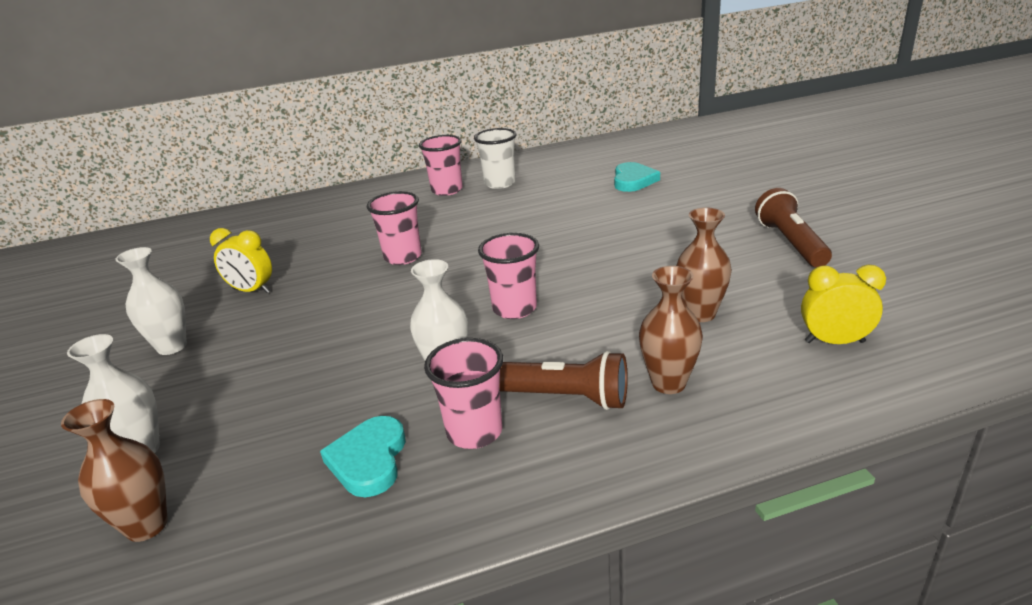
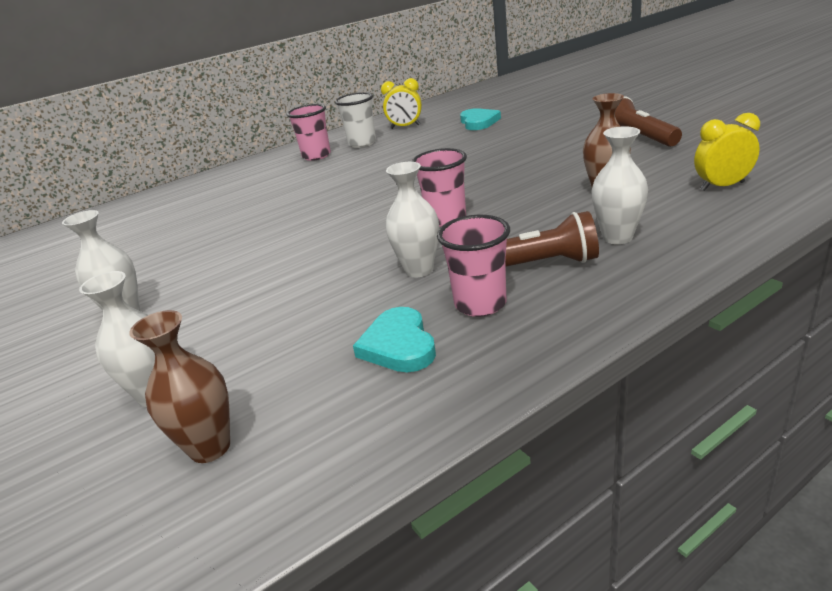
camera: 15 degrees left, 0 degrees up
yellow clock [210,228,272,293] -> yellow clock moved to [381,78,422,129]
pink cup [367,191,422,265] -> none
brown vase [639,266,703,394] -> white vase [591,126,648,244]

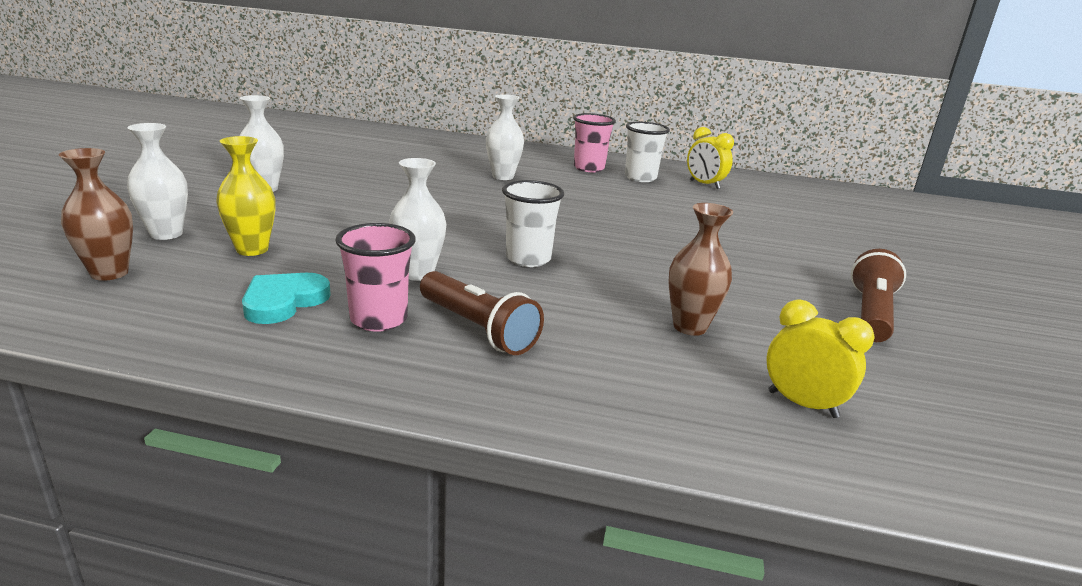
camera: 40 degrees right, 5 degrees down
pink cup [412,148,467,227] -> white cup [502,180,564,267]
turquoise heart [460,108,501,130] -> none
white vase [591,126,648,244] -> white vase moved to [486,94,524,180]
none -> yellow vase [216,136,276,256]

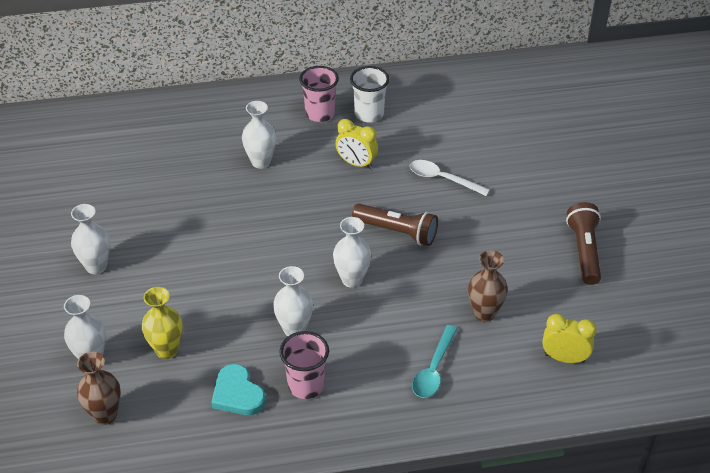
camera: 20 degrees left, 20 degrees up
turquoise heart [242,273,331,324] -> turquoise heart turned 45 degrees counterclockwise [211,364,266,415]
brown flashlight [420,271,544,355] -> brown flashlight moved to [352,204,438,246]
white cup [502,180,564,267] -> white vase [333,217,371,288]
yellow clock [687,127,734,189] -> yellow clock moved to [335,119,378,169]
none -> white spoon [410,160,490,196]
none -> turquoise spoon [412,325,457,398]

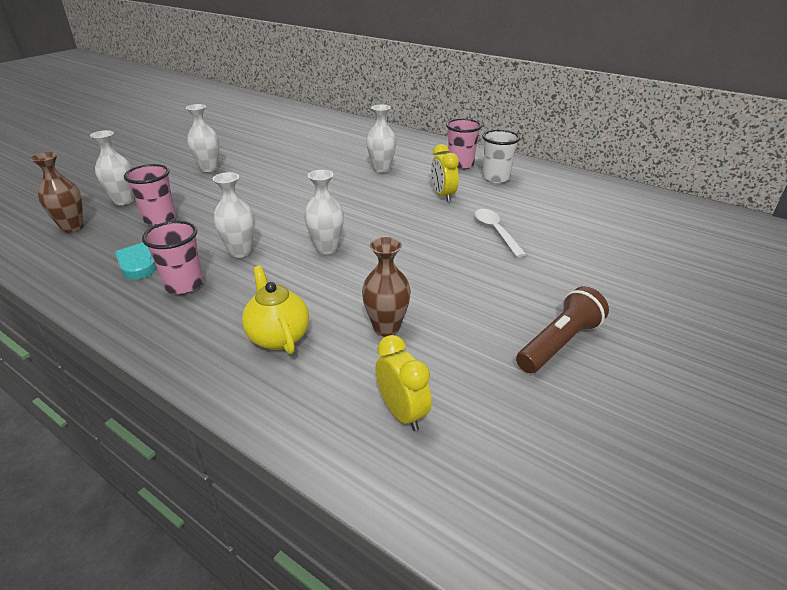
camera: 45 degrees right, 10 degrees down
yellow vase [142,287,183,359] -> pink cup [124,164,176,225]
brown flashlight [352,204,438,246] -> none
turquoise spoon [412,325,457,398] -> yellow teapot [242,266,309,354]

